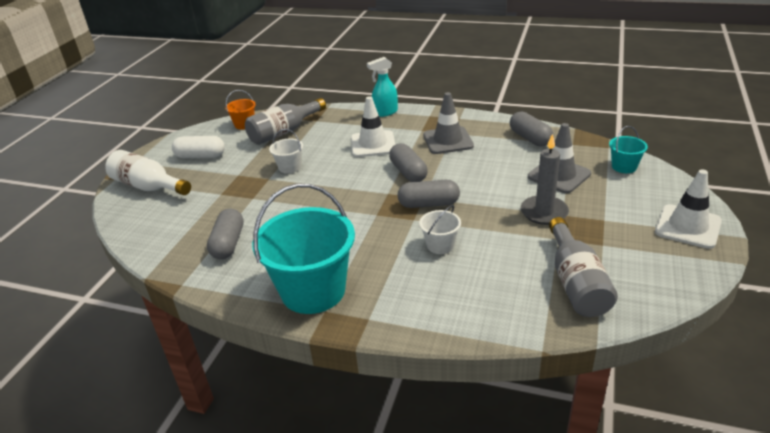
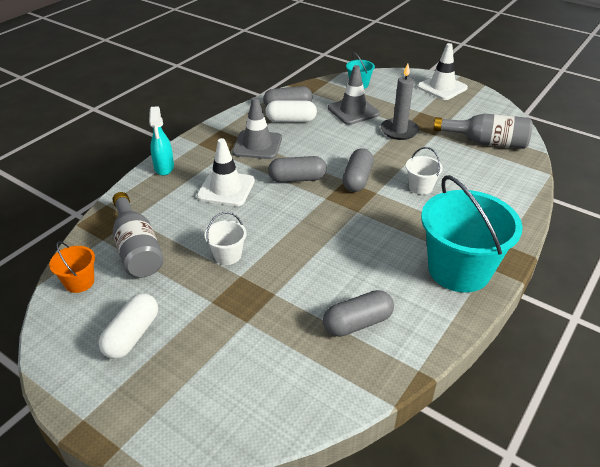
camera: 75 degrees left, 5 degrees up
white bottle [105,150,191,195] -> none
grey capsule [207,209,244,259] -> grey capsule turned 45 degrees counterclockwise [323,290,394,337]
none -> white capsule [265,100,317,122]

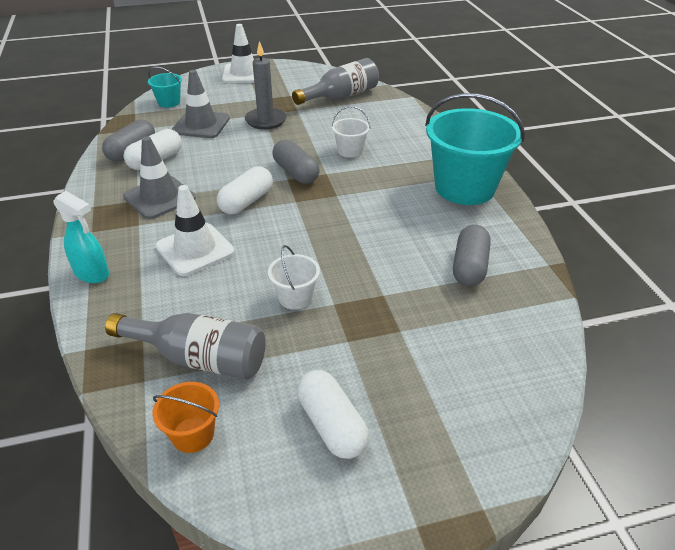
camera: 50 degrees left, 0 degrees up
grey capsule [268,156,327,182] -> white capsule [217,166,273,214]

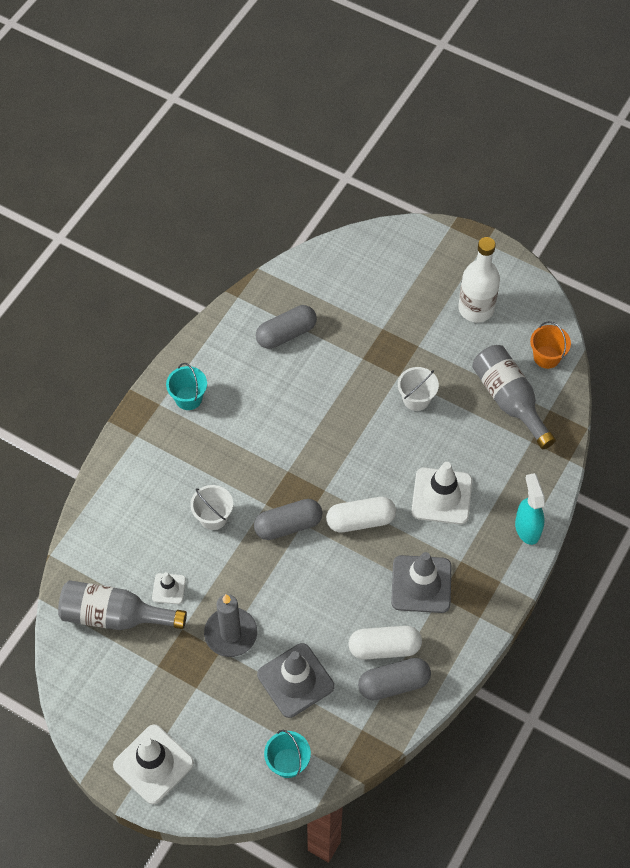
camera: 135 degrees left, 20 degrees up
grey capsule [273,140,320,184] -> grey capsule turned 60 degrees clockwise [254,499,322,540]
white capsule [297,370,369,459] -> white bottle [458,237,500,322]
turquoise bucket [425,93,525,205] -> turquoise bucket [166,363,207,410], size x0.45
none -> white traffic cone [152,572,186,604]

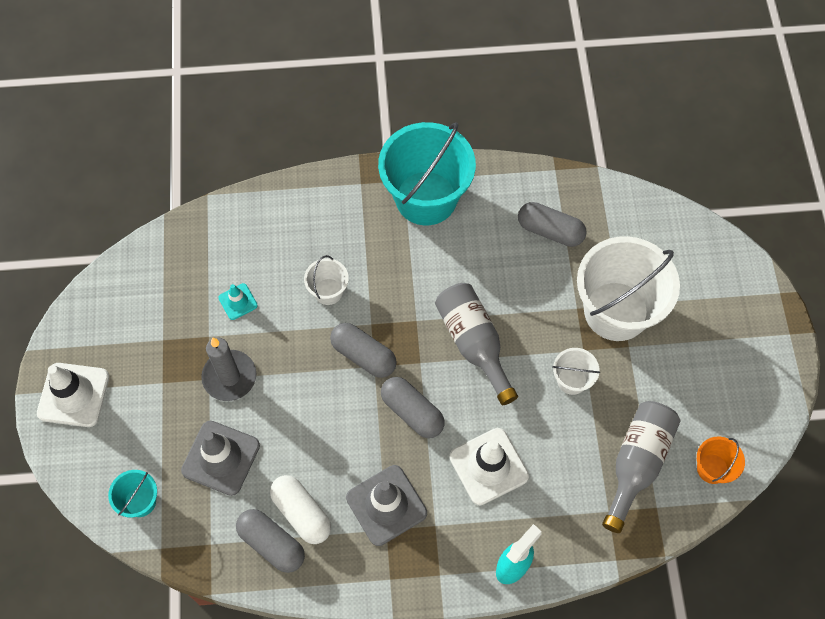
camera: 55 degrees right, 5 degrees up
grey bottle [58,580,187,630] -> grey bottle moved to [435,283,518,405]
white traffic cone [152,572,186,604] -> turquoise traffic cone [218,283,258,320]
turquoise bucket [166,363,207,410] -> turquoise bucket [378,122,476,225], size x2.20
white capsule [326,497,396,532] -> grey capsule [381,377,445,438]
white bottle [458,237,500,322] -> none
none -> white bucket [577,236,680,341]

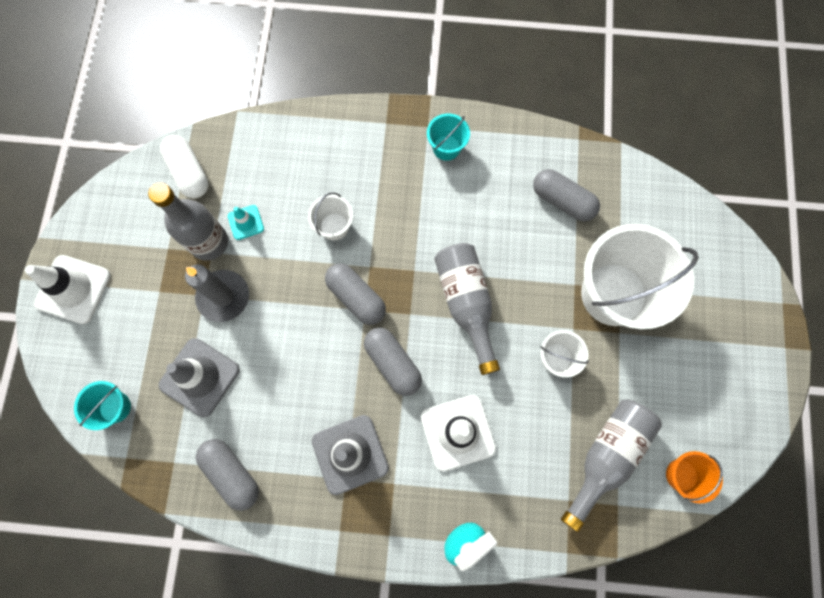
camera: 10 degrees right, 10 degrees up
white capsule [270,475,331,544] -> white capsule moved to [160,135,208,198]
turquoise bucket [378,122,476,225] -> turquoise bucket [427,113,470,161], size x0.45
none -> grey bottle [148,183,228,261]

